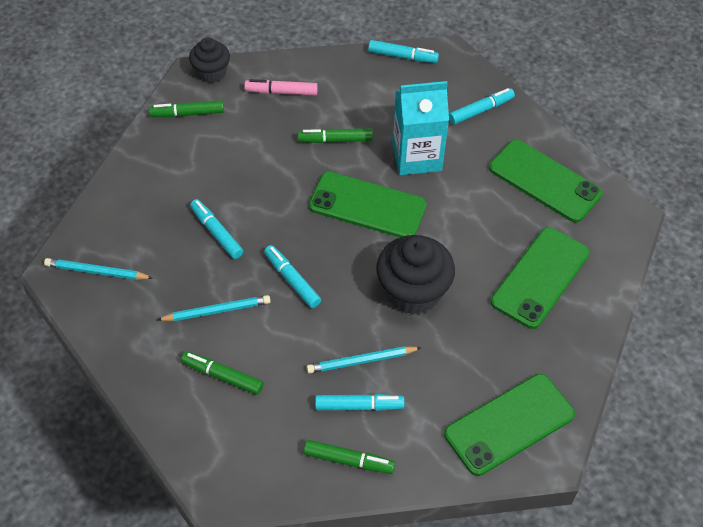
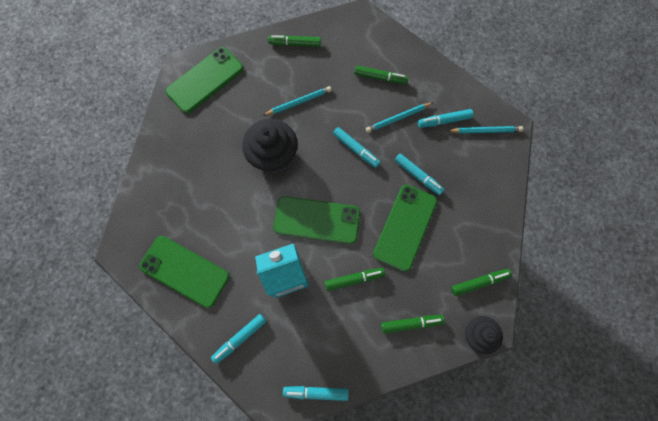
camera: 170 degrees right, 20 degrees up
pink marker [244,79,318,96] -> green marker [381,315,445,333]
turquoise marker [315,394,405,411] -> turquoise marker moved to [418,109,473,128]
green phone [491,227,590,329] -> green phone moved to [373,185,437,272]

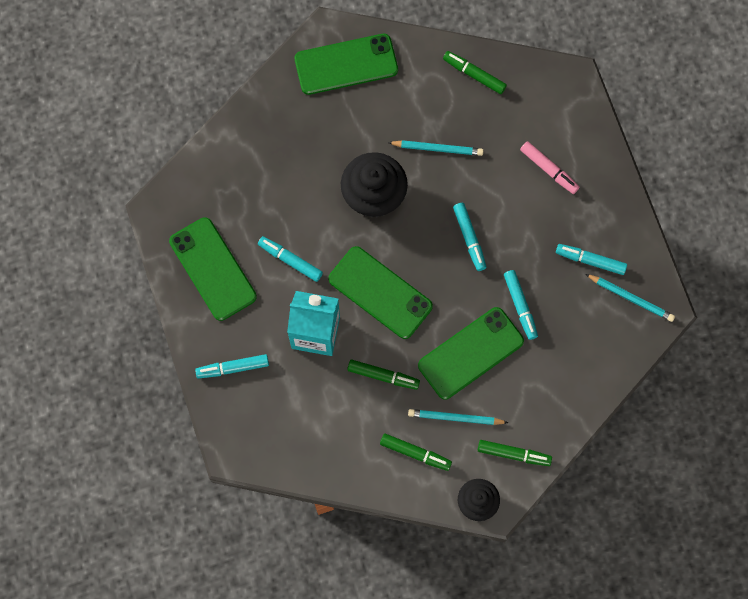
camera: 30 degrees right, 0 degrees up
turquoise marker [283,386,349,401] -> turquoise marker moved to [258,236,323,282]
green marker [354,66,408,84] -> pink marker [520,141,580,194]
turquoise pencil [366,103,433,133] -> turquoise pencil moved to [408,409,508,425]

